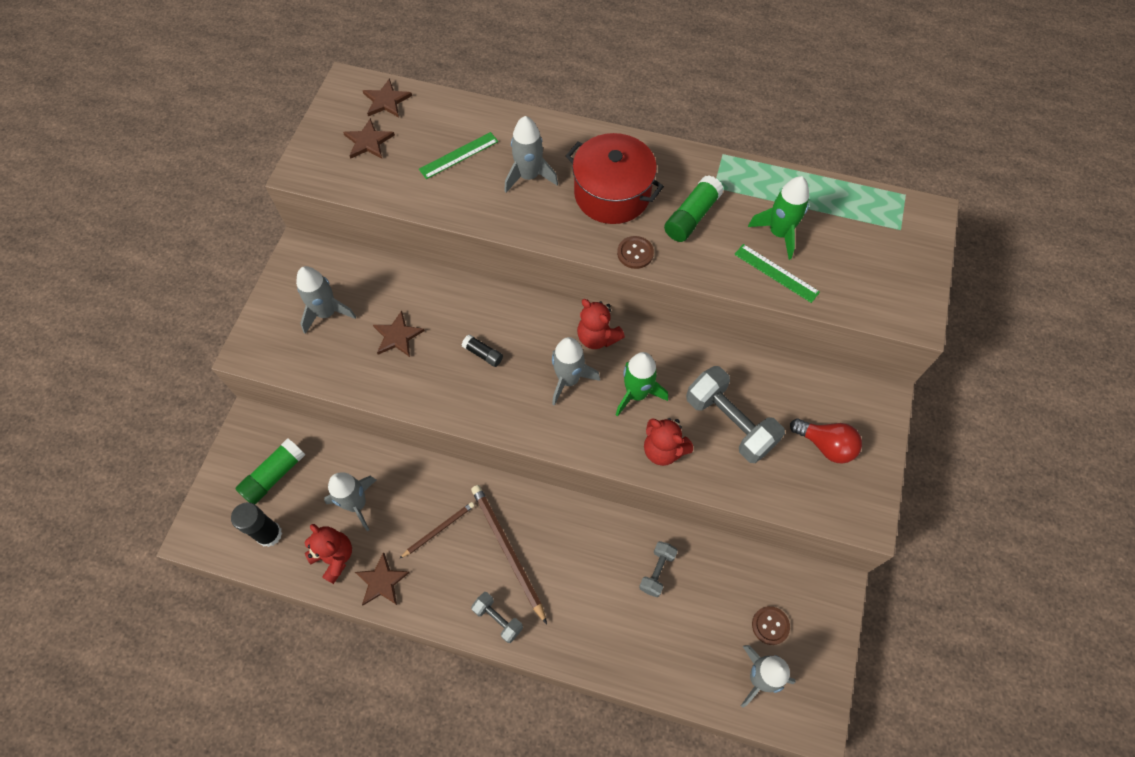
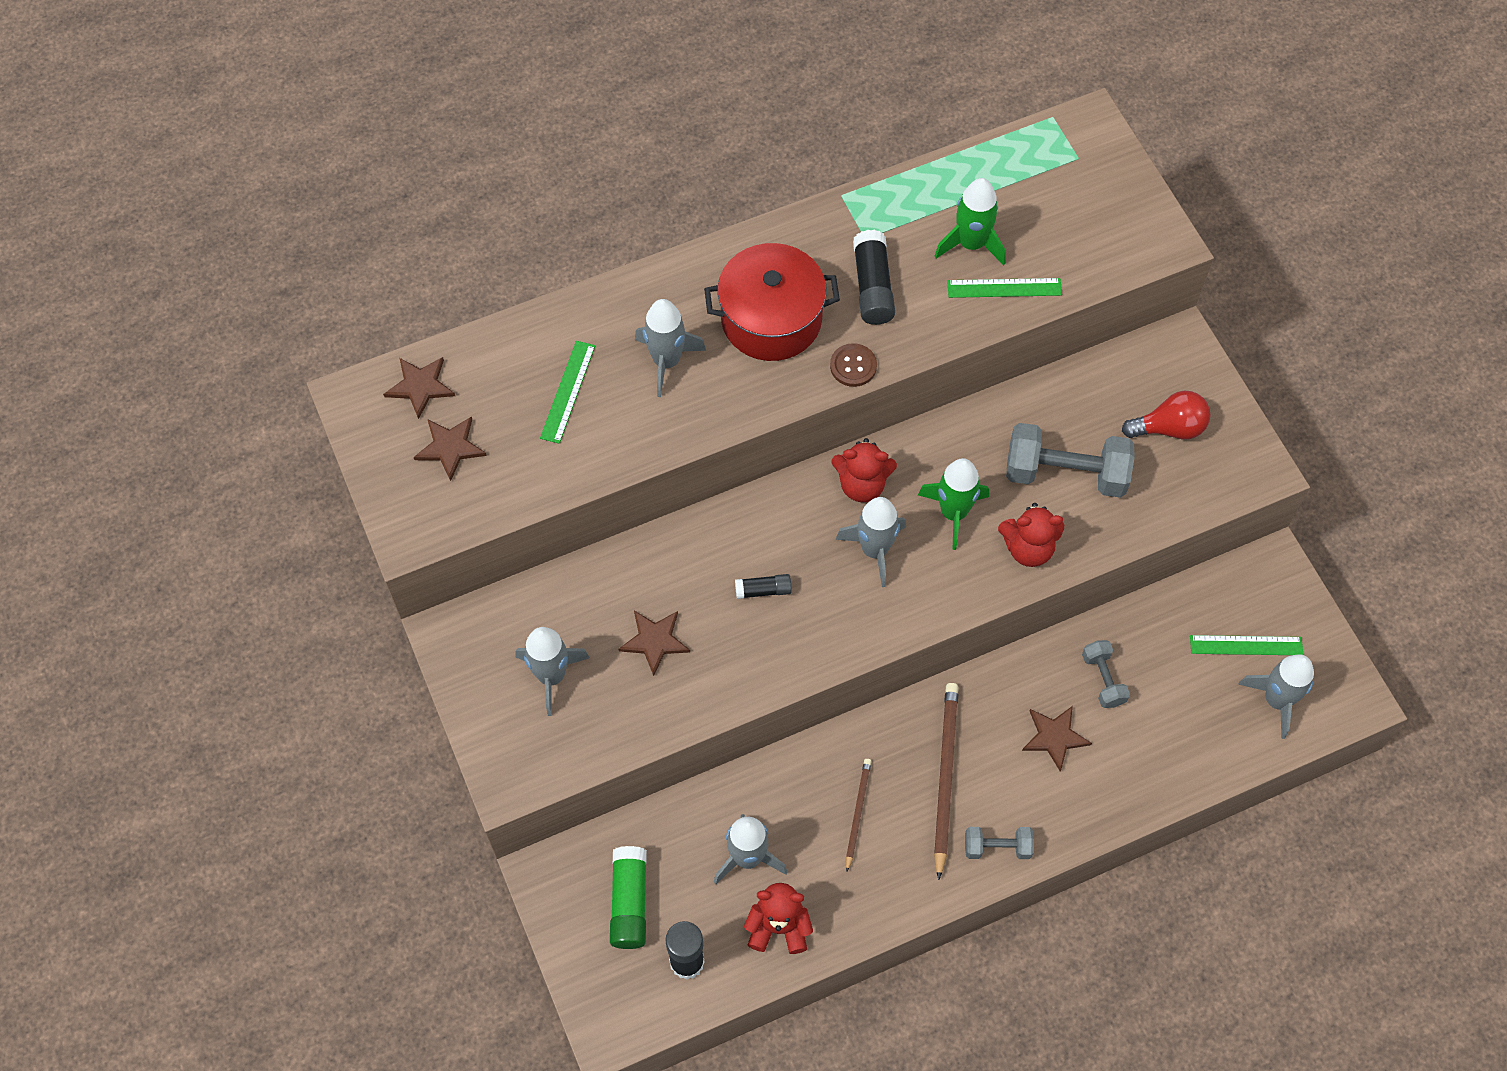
camera: 40 degrees left, 0 degrees up
brown star [355,552,410,605] -> brown star moved to [1022,706,1092,772]
brown pencil [471,485,547,625] -> brown pencil turned 75 degrees clockwise [934,683,959,880]
green glue stick [664,175,724,242] -> black glue stick [853,230,895,325]
brown button [752,606,790,645] -> green ruler [1190,635,1304,655]

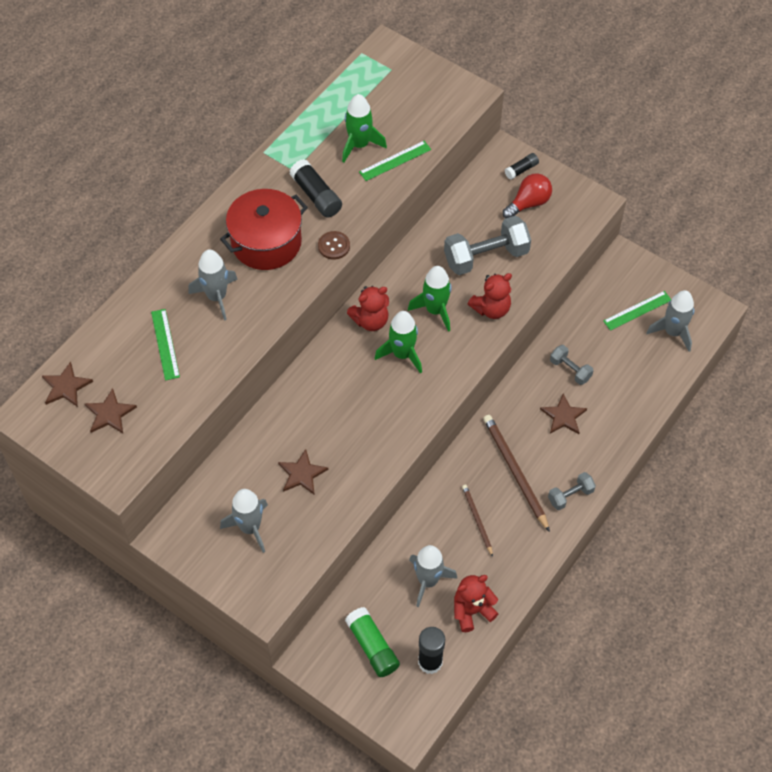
camera: 30 degrees left, 5 degrees down
black glue stick [735,574,792,599] -> black glue stick moved to [505,153,539,180]
grey rocket [835,497,906,587] -> green rocket [375,311,422,374]

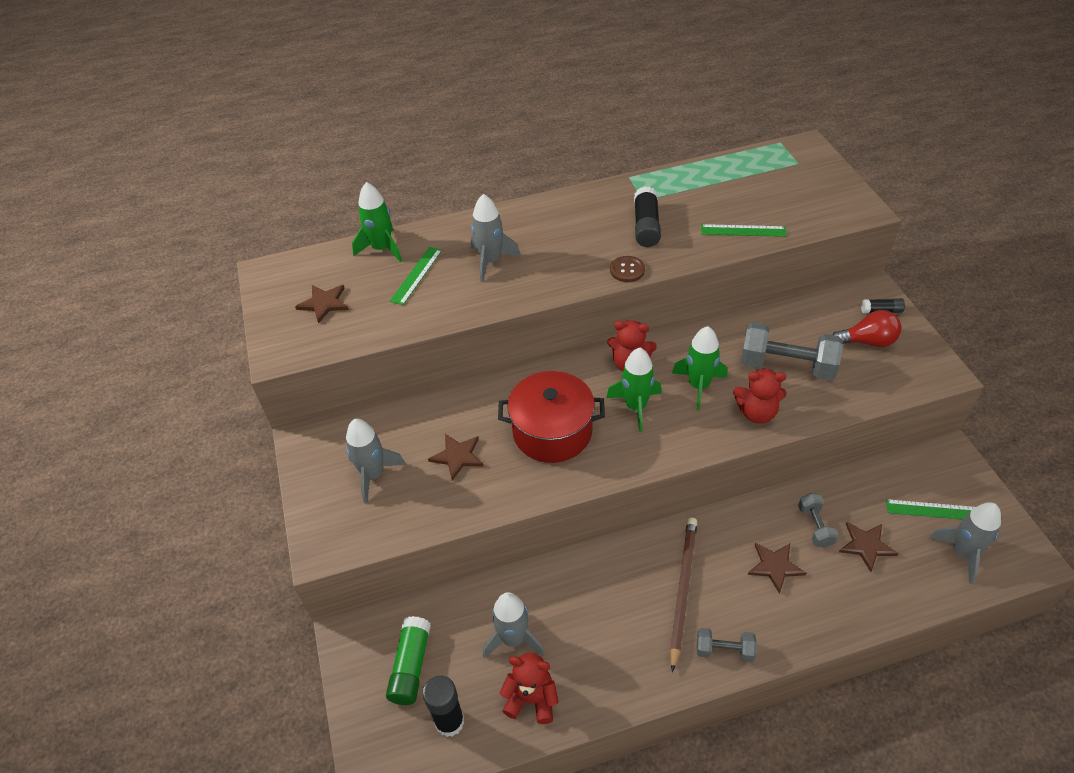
camera: 40 degrees right, 10 degrees down
brown star [42,362,93,407] -> brown star moved to [839,522,898,572]
red pot [220,189,308,270] -> red pot moved to [498,371,605,463]
green rocket [342,94,387,163] -> green rocket moved to [352,182,402,262]
brown pencil [462,485,493,557] -> none

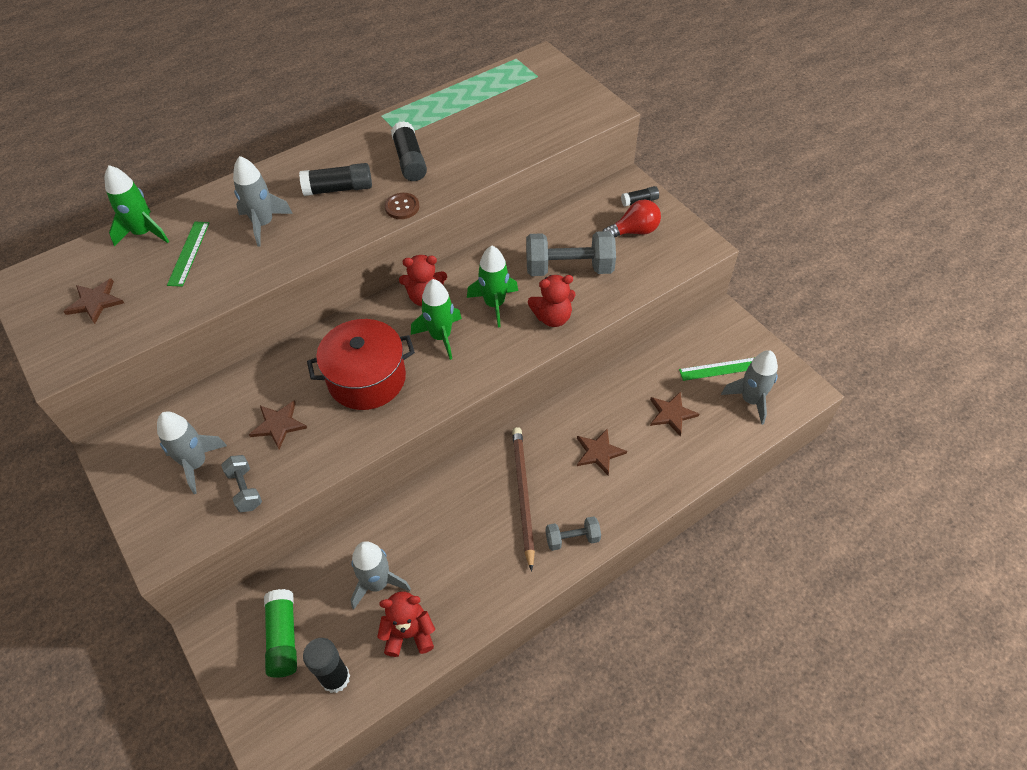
camera: 20 degrees left, 5 degrees up
green ruler [701,224,787,237] -> none
grey dumbbell [798,493,839,548] -> grey dumbbell moved to [221,455,262,512]
none -> black glue stick [299,163,372,196]

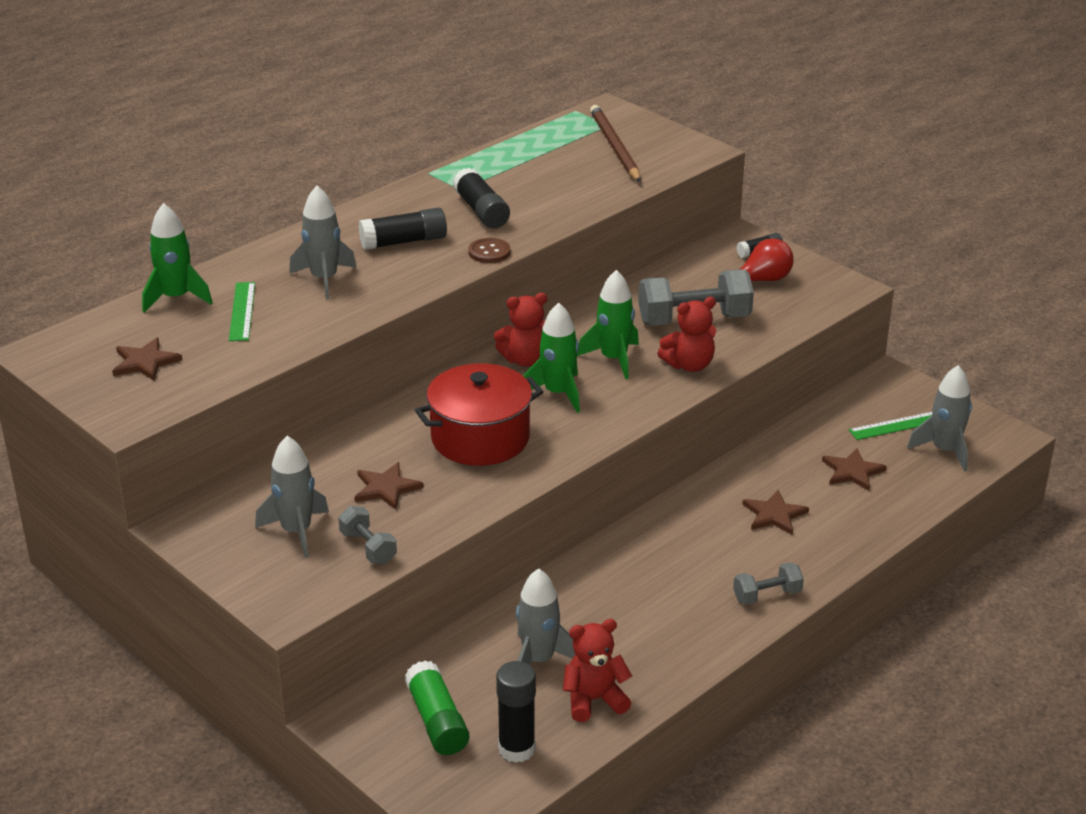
camera: 10 degrees left, 20 degrees down
brown pencil [512,427,535,572] -> brown pencil moved to [590,105,641,182]

